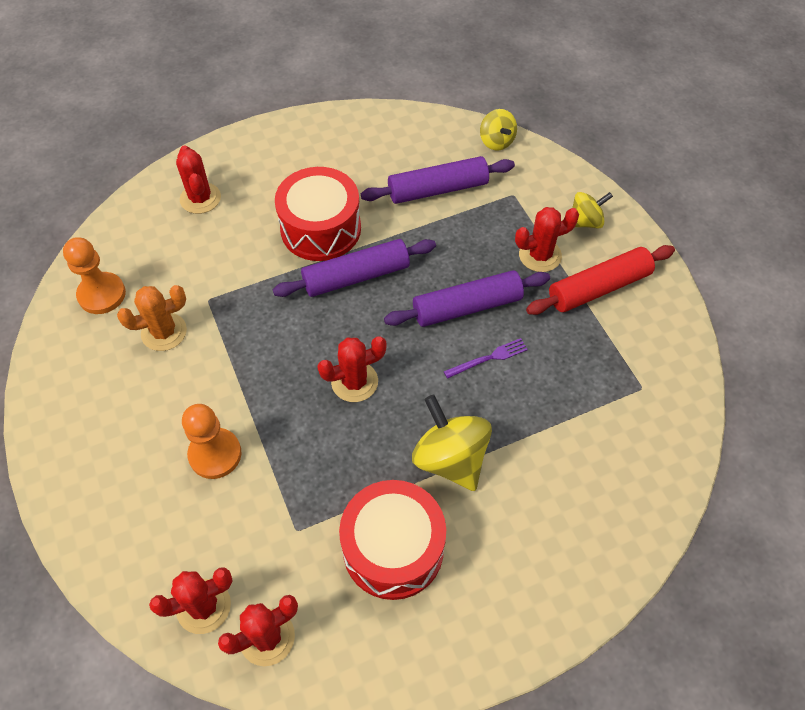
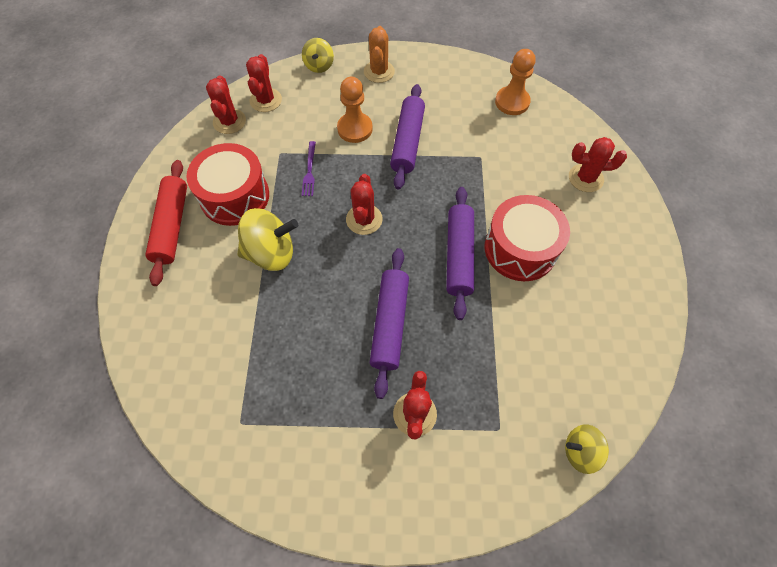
camera: 115 degrees right, 5 degrees up
orange cactus [117,285,187,351] -> orange cactus moved to [364,26,395,83]
purple rolling pin [361,156,515,204] -> purple rolling pin moved to [390,84,425,190]
purple fork [444,338,528,379] -> purple fork moved to [302,141,316,196]
red rolling pin [526,245,675,315] -> red rolling pin moved to [146,160,187,286]
yellow spinning top [572,192,613,228] -> yellow spinning top moved to [302,38,334,73]

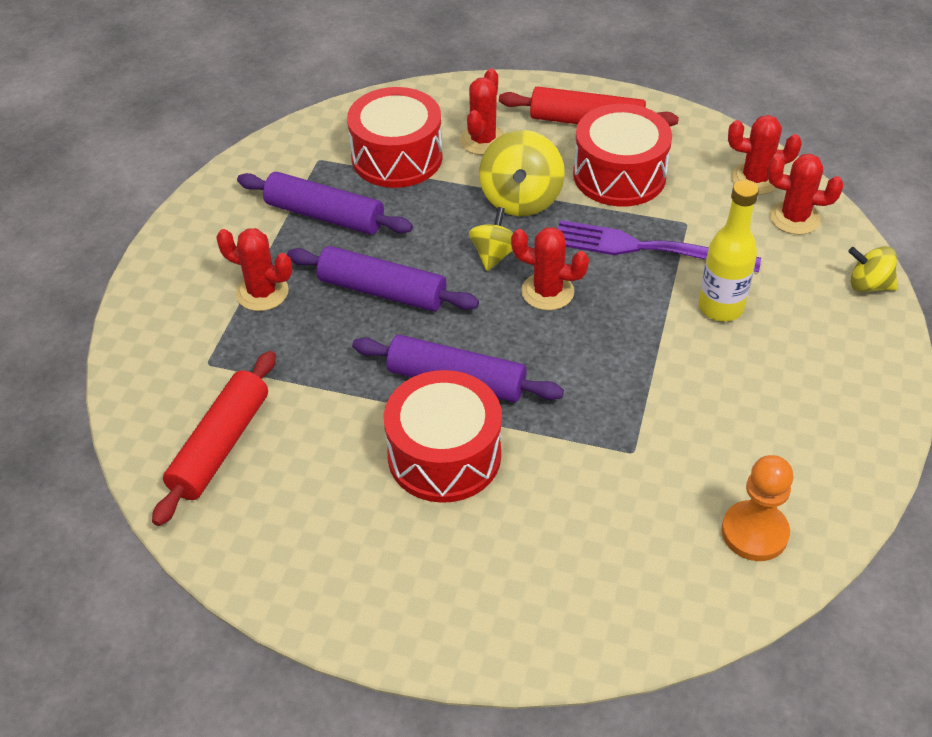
camera: 105 degrees right, 15 degrees down
purple fork [302,141,316,196] -> purple fork [558,220,761,272], size x2.08
orange pawn [337,77,373,143] -> yellow bottle [699,180,759,321]
orange cactus [364,26,395,83] -> none
purple rolling pin [390,84,425,190] -> purple rolling pin moved to [237,172,413,235]
yellow spinning top [565,425,609,474] -> yellow spinning top moved to [469,207,513,271]
red cactus [569,137,627,192] -> red cactus moved to [460,69,505,155]
none -> red rolling pin [152,351,276,526]
none -> red drum [347,87,442,188]

